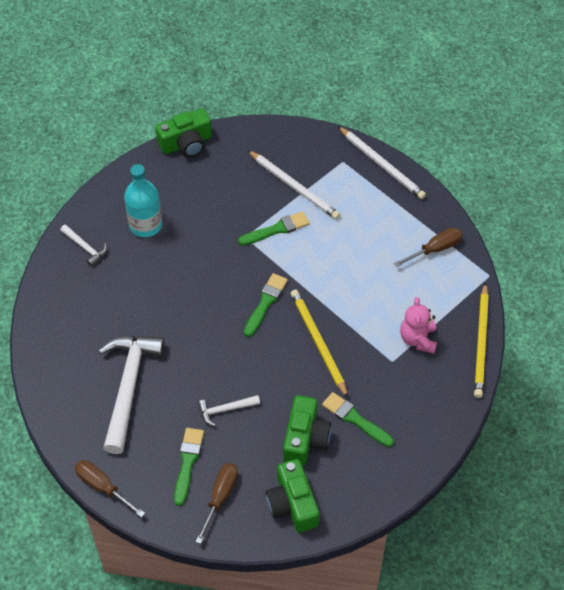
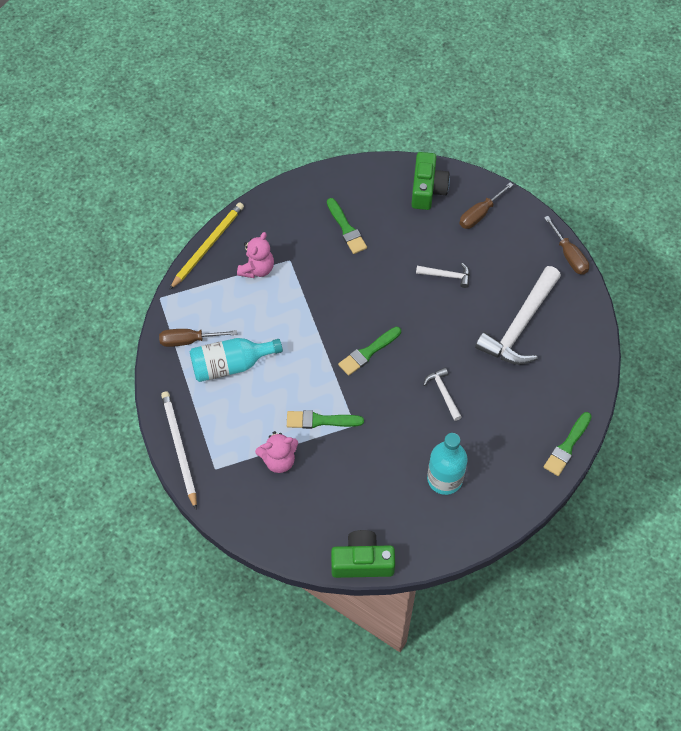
camera: 155 degrees left, 5 degrees up
white hammer [60,225,107,266] -> white hammer moved to [423,368,462,421]
green brush [174,428,204,506] -> green brush moved to [544,412,592,476]
white pencil [247,150,340,219] -> pink teddy bear [255,431,298,473]
green camera [283,395,331,466] -> none
yellow pencil [291,290,348,398] -> none
none -> turquoise bottle [190,338,283,382]

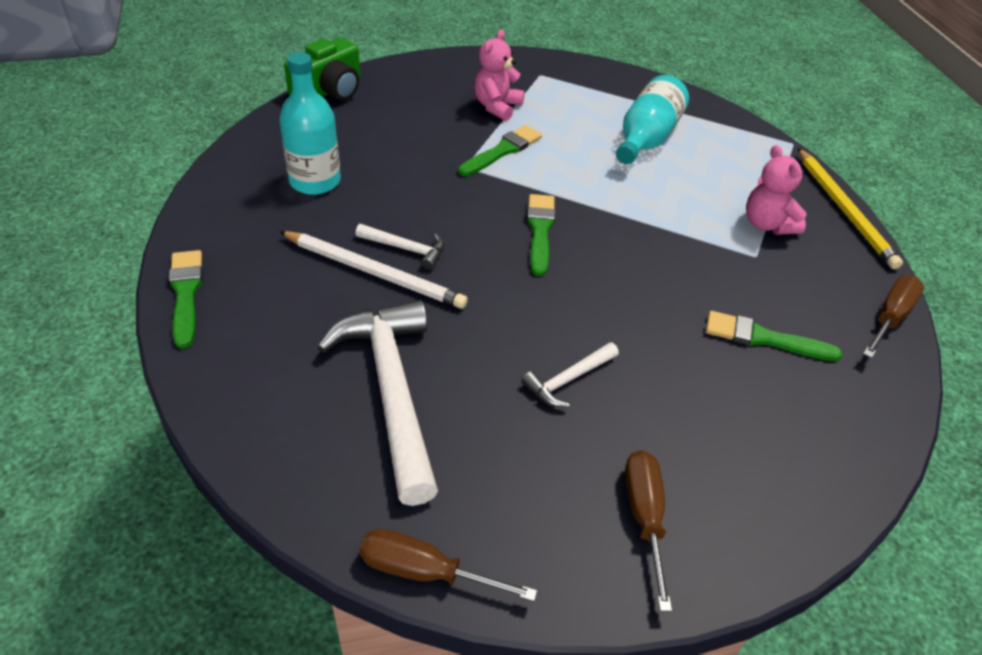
camera: 130 degrees right, 15 degrees down
brown screwdriver [159,329,237,347] -> brown screwdriver moved to [863,275,924,358]
white pencil [161,391,197,509] -> white pencil moved to [279,231,468,309]
green camera [411,152,450,210] -> none

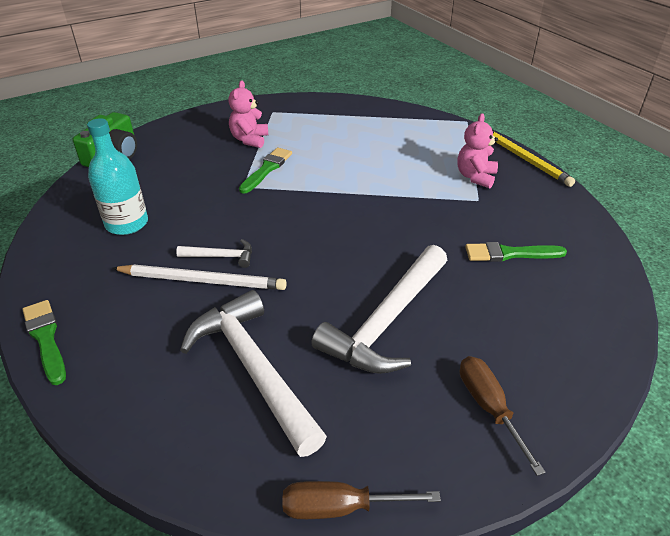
camera: 15 degrees left, 5 degrees down
white hammer [522,342,619,407] -> white hammer [311,245,447,374], size x2.16
green brush [527,194,555,276] -> none
turquoise bottle [616,75,689,164] -> none
pink teddy bear [746,145,807,235] -> pink teddy bear turned 60 degrees clockwise [457,113,498,188]
brown screwdriver [863,275,924,358] -> none

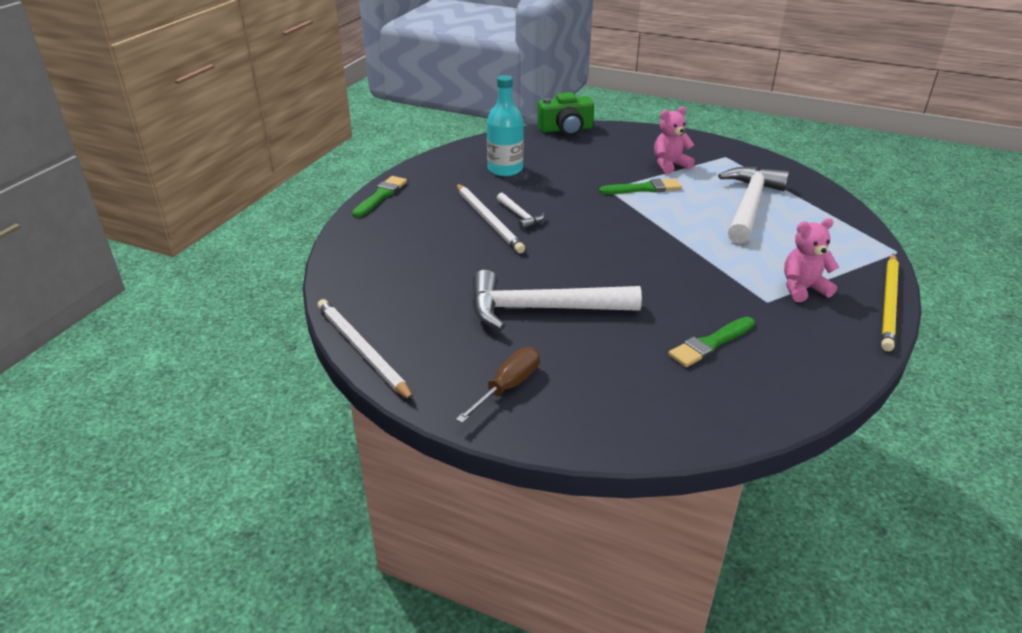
camera: 55 degrees right, 5 degrees down
white hammer [180,290,327,457] -> white hammer moved to [718,167,789,244]
brown screwdriver [283,481,441,519] -> white pencil [317,299,414,401]
green brush [465,242,567,262] -> green brush turned 90 degrees counterclockwise [668,317,755,367]

